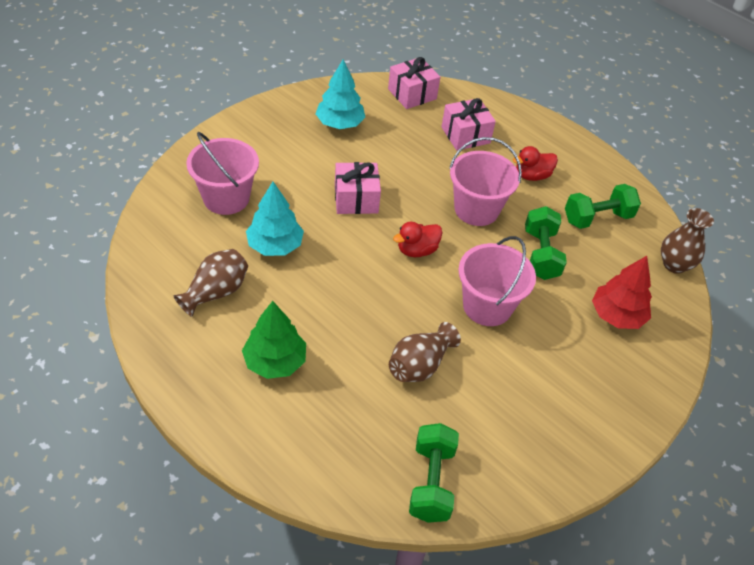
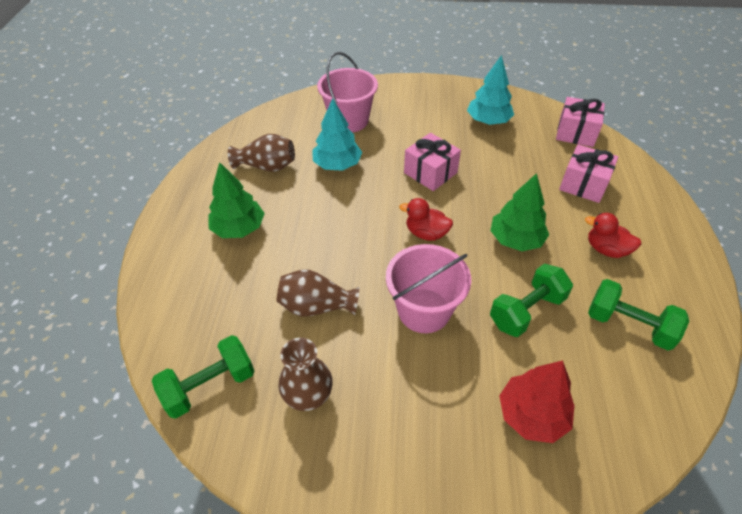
camera: 55 degrees right, 0 degrees up
pink bucket [449,137,522,226] -> green tree [490,173,549,251]
brown vase [661,208,714,274] -> brown vase moved to [278,338,333,411]

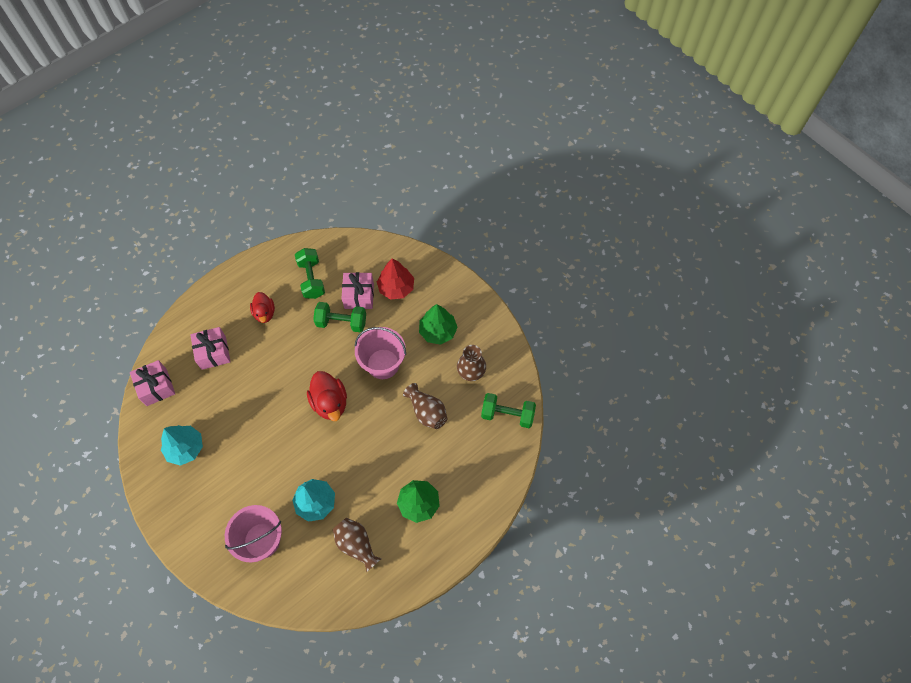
camera: 135 degrees left, 15 degrees up
red duck [399,198,453,241] -> red duck [307,371,347,421], size x1.51
pink gift [404,133,461,191] -> pink gift moved to [342,272,374,309]
green tree [490,173,549,251] -> green tree moved to [419,304,458,345]

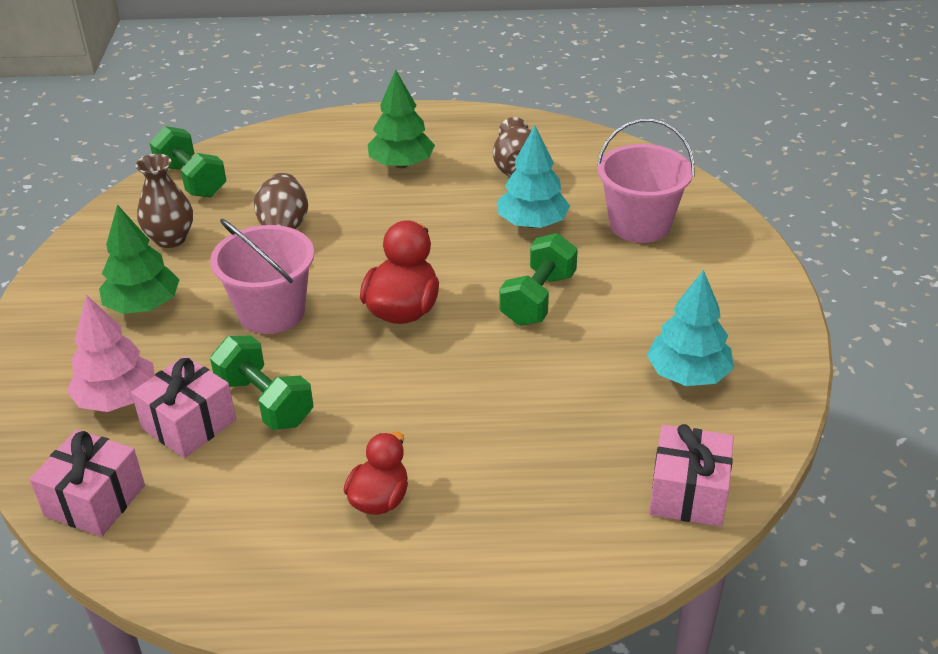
camera: 140 degrees left, 25 degrees down
pink gift [190,327,231,370] -> pink gift moved to [30,429,145,537]
green dumbbell [295,248,325,299] -> green dumbbell moved to [500,233,578,326]
red tree [377,258,414,299] -> pink tree [67,295,155,412]

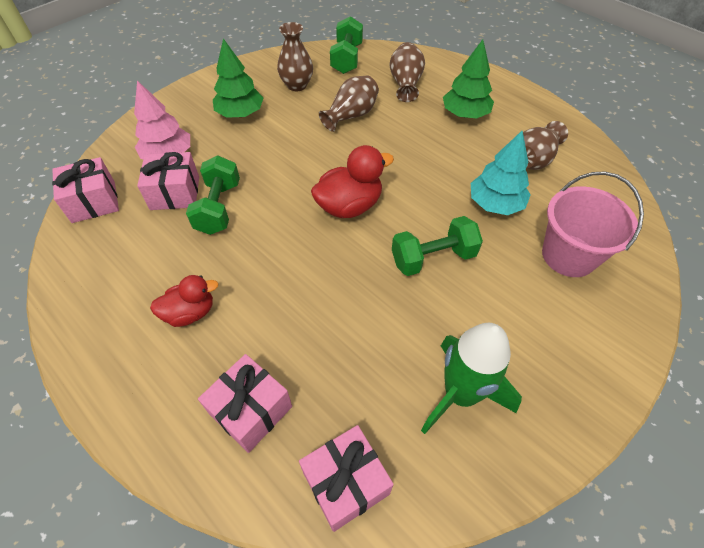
camera: 45 degrees right, 15 degrees up
pink bucket [210,219,314,334] -> none
turquoise tree [647,270,734,386] -> green rocket [421,323,522,434]
none -> pink gift [198,354,292,453]
none -> brown vase [389,42,425,102]

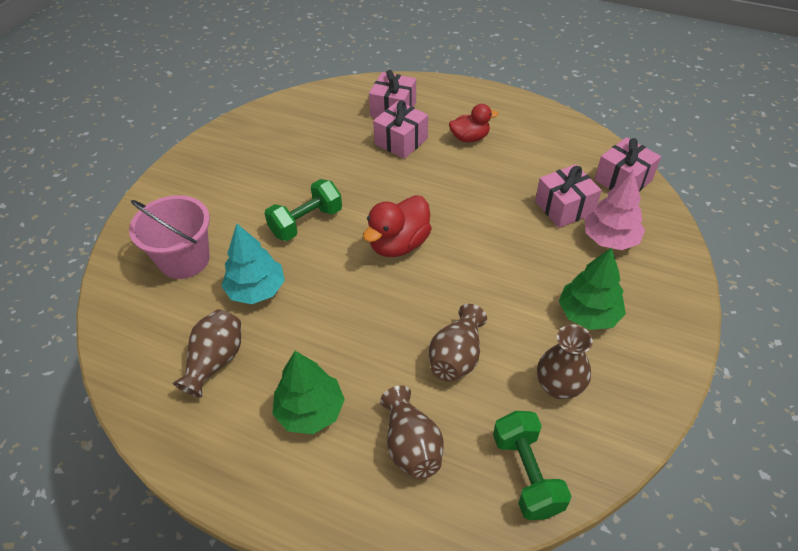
camera: 160 degrees right, 5 degrees down
red duck [150,275,219,327] -> red duck turned 150 degrees counterclockwise [449,104,498,142]
green dumbbell [186,156,240,235] -> none
pink gift [299,425,394,532] -> pink gift moved to [373,101,428,159]
green rocket [421,323,522,434] -> none

